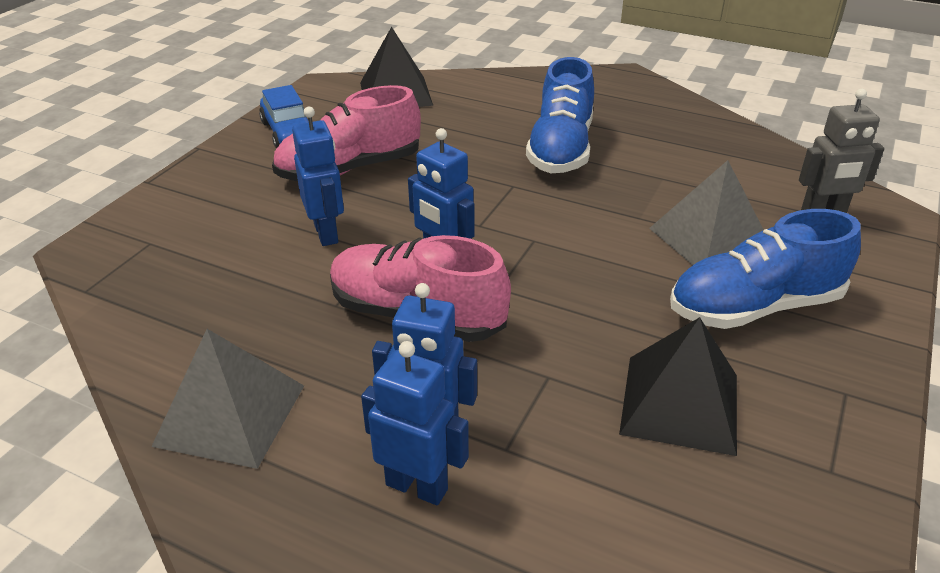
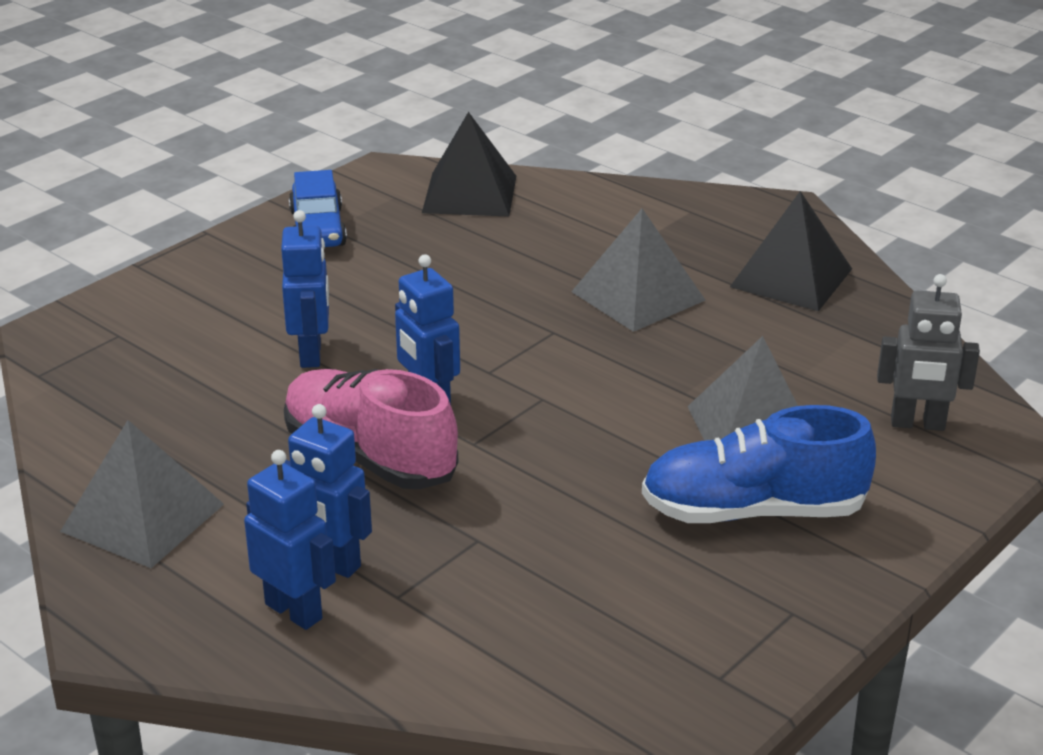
camera: 15 degrees right, 5 degrees down
pink shoe [272,85,421,181] -> none
blue shoe [526,57,594,173] -> grey pyramid [571,209,706,332]
black pyramid [619,317,737,456] -> black pyramid moved to [730,191,852,311]

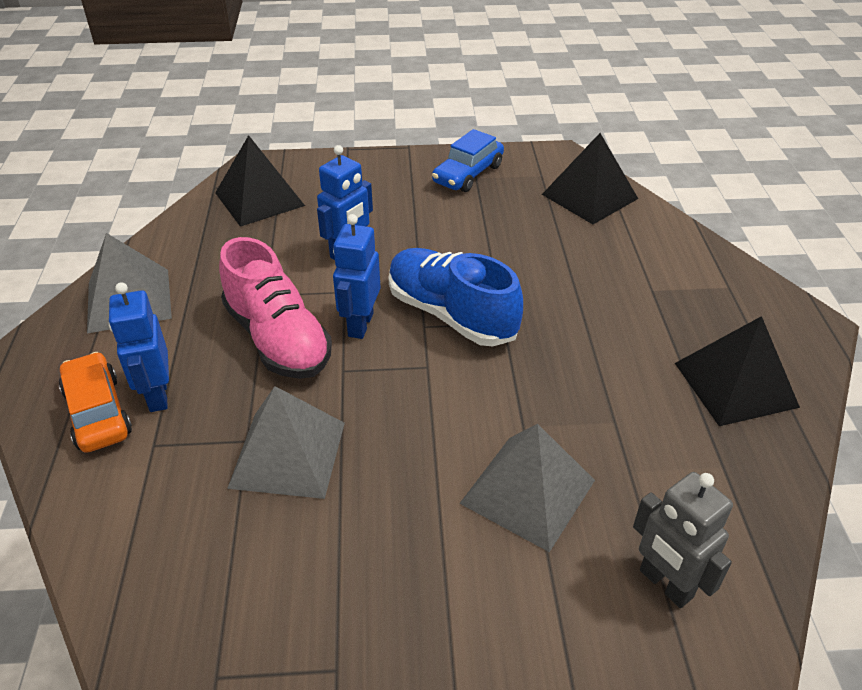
camera: 45 degrees right, 10 degrees up
blue robot [244,450,336,630] -> orange car [59,352,132,453]
pink shoe [284,369,458,489] -> pink shoe turned 150 degrees clockwise [219,237,332,379]
grey pyramid [571,209,706,332] -> grey pyramid moved to [227,386,345,499]
blue shoe [642,405,876,523] -> blue shoe moved to [389,248,523,346]
none -> black pyramid [215,135,305,227]

